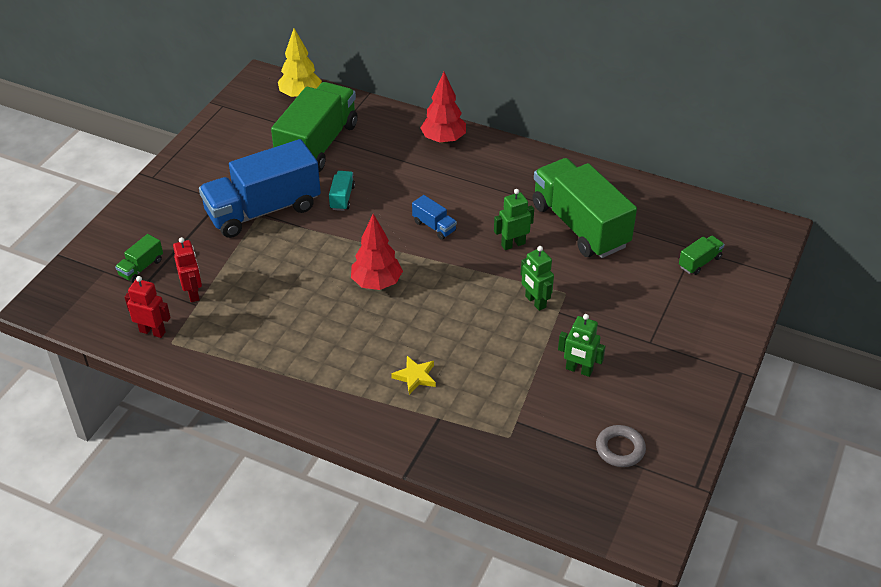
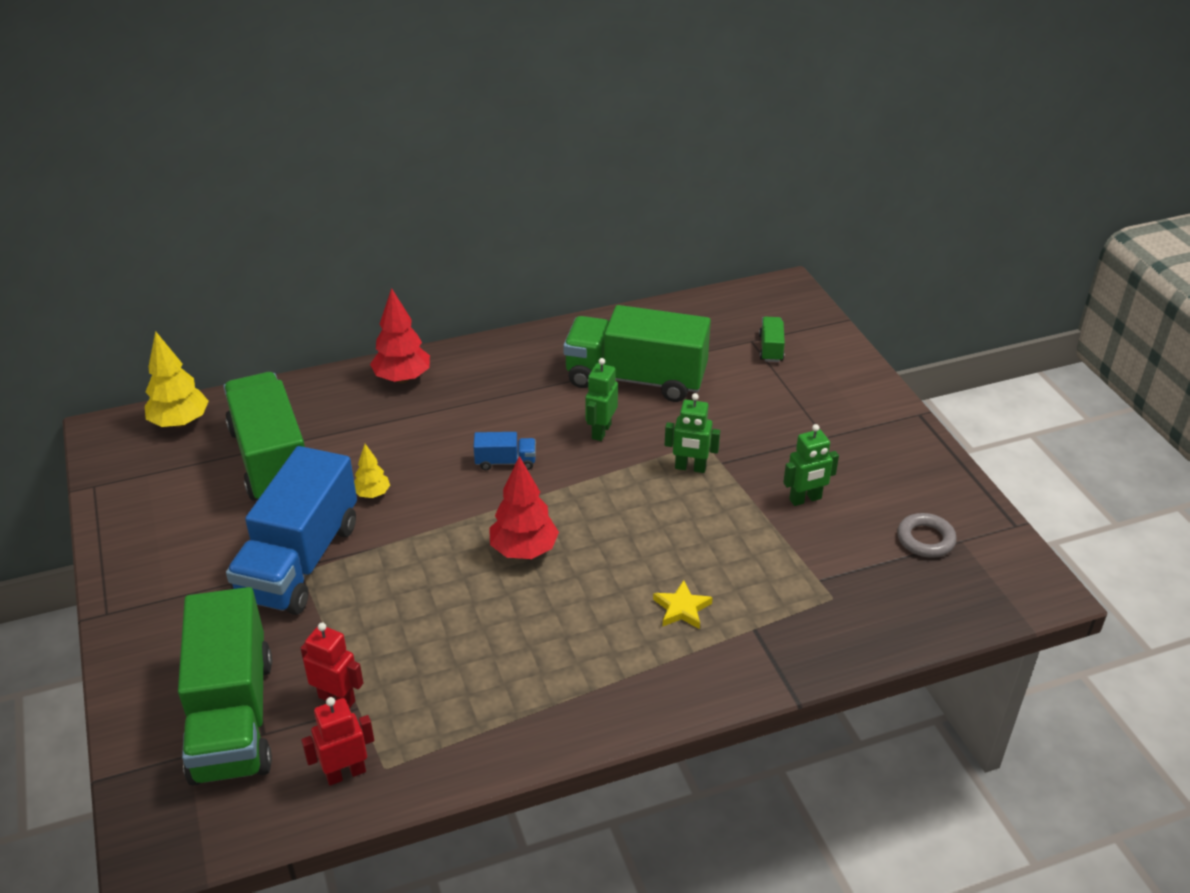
camera: 45 degrees left, 5 degrees down
green truck [115,234,163,283] -> green truck [178,587,272,786], size x2.44
turquoise truck [329,171,355,211] -> yellow tree [354,444,390,498]

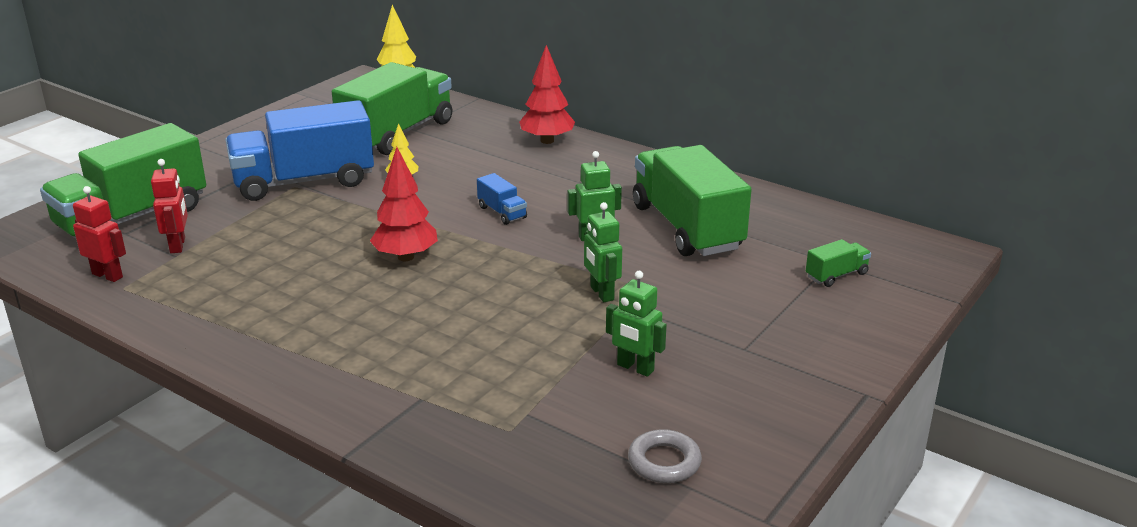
camera: 55 degrees right, 10 degrees down
yellow star [653,580,713,629] -> none

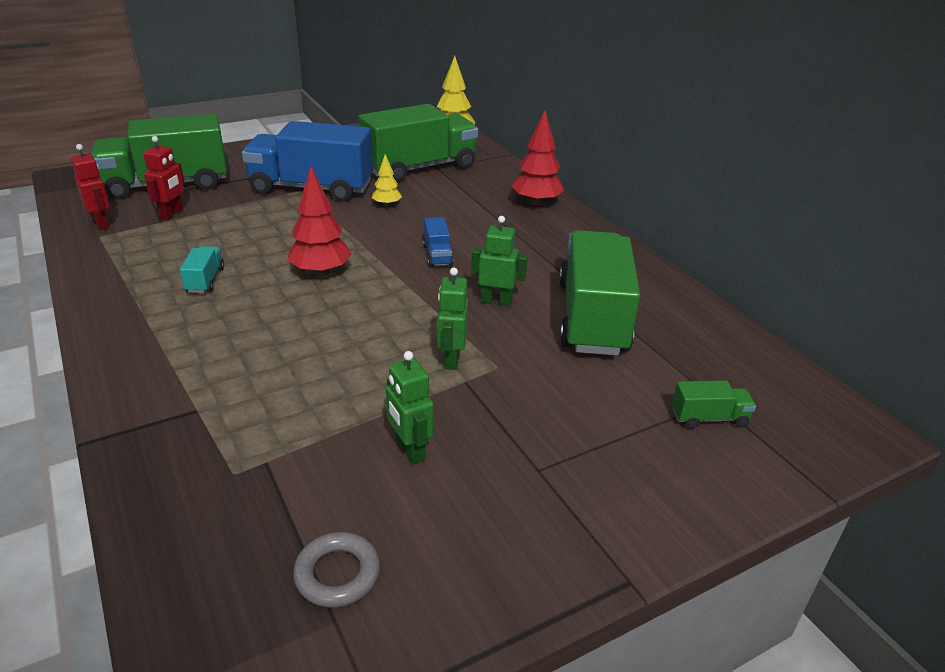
camera: 25 degrees right, 5 degrees up
none -> turquoise truck [180,246,224,293]

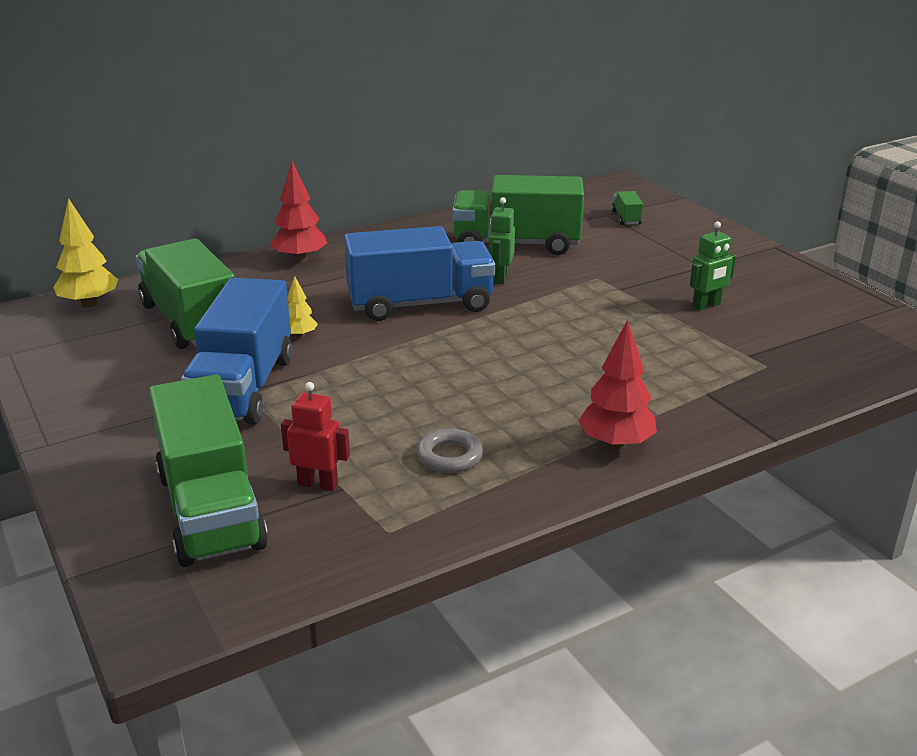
camera: 90 degrees left, 5 degrees down
red robot [71,144,110,230] -> none
turquoise truck [180,246,224,293] -> none
red tree [287,166,352,276] -> red tree moved to [578,320,657,450]
grey ring [293,532,380,608] -> grey ring moved to [417,429,483,473]
blue truck [423,217,454,267] -> blue truck [344,226,495,321], size x2.44
green robot [437,268,468,370] -> none

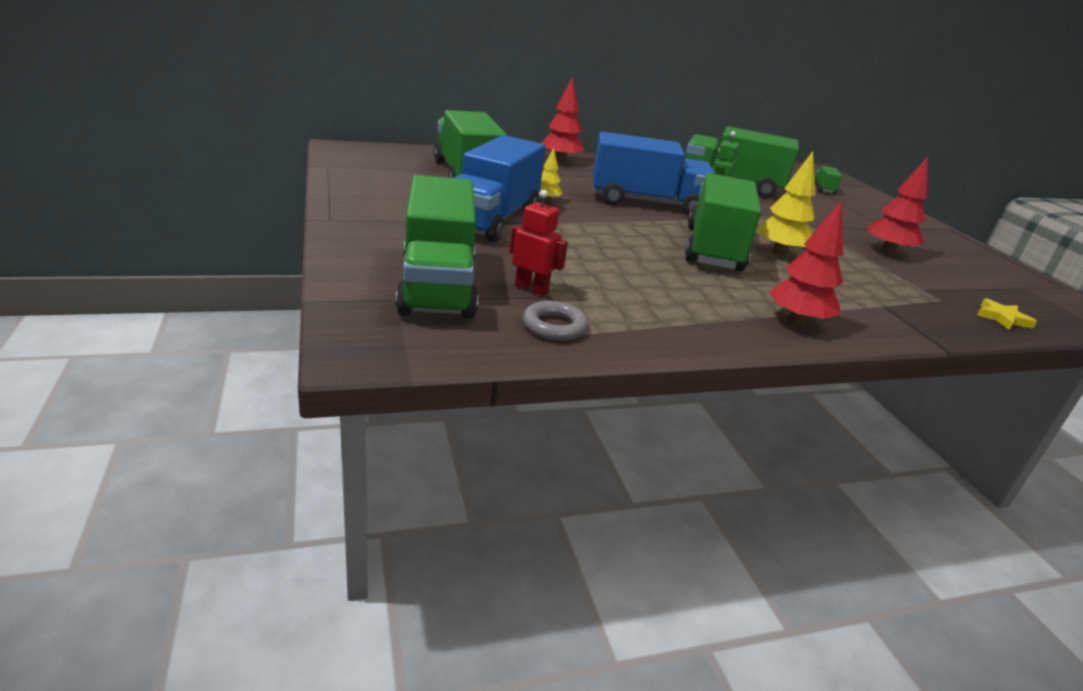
camera: 10 degrees right, 0 degrees up
yellow tree [53,198,118,308] -> yellow tree moved to [756,151,816,256]
grey ring [417,429,483,473] -> grey ring moved to [523,301,588,341]
green robot [690,221,736,311] -> red tree [868,157,928,254]
none -> green truck [685,173,761,272]
none -> yellow star [976,298,1037,330]

